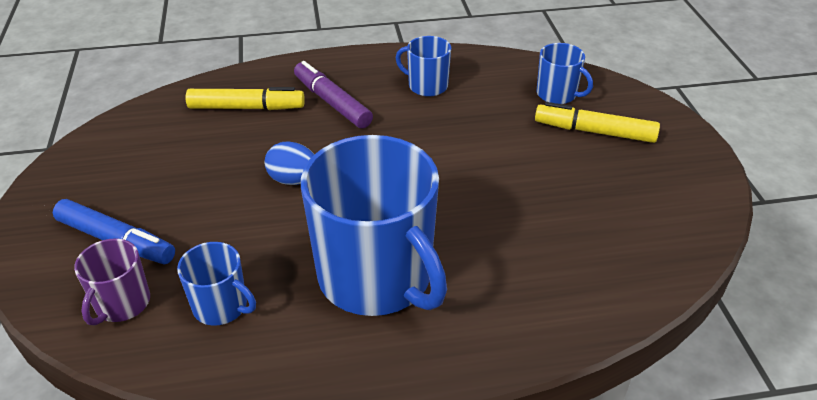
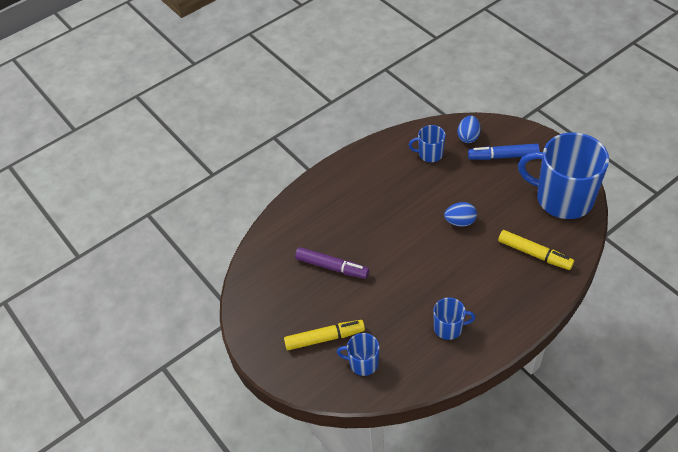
camera: 155 degrees right, 10 degrees up
purple mug [74,238,150,326] -> blue egg [457,116,481,143]
yellow marker [186,87,305,110] -> yellow marker turned 120 degrees counterclockwise [498,230,574,270]
purple marker [294,61,373,129] -> purple marker moved to [295,247,369,279]
blue mug [301,135,447,316] -> blue mug moved to [518,132,609,219]

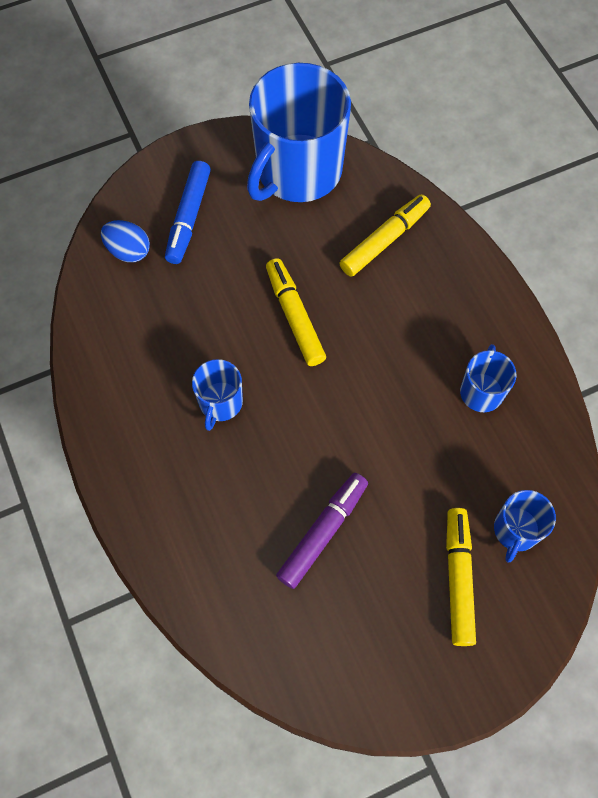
camera: 80 degrees left, 15 degrees up
blue mug [409,125,446,162] -> blue mug moved to [192,359,243,431]
blue egg [444,202,477,227] -> yellow marker [266,258,326,366]

